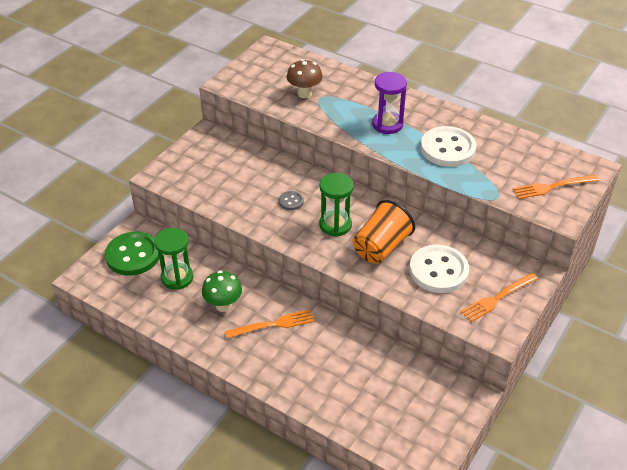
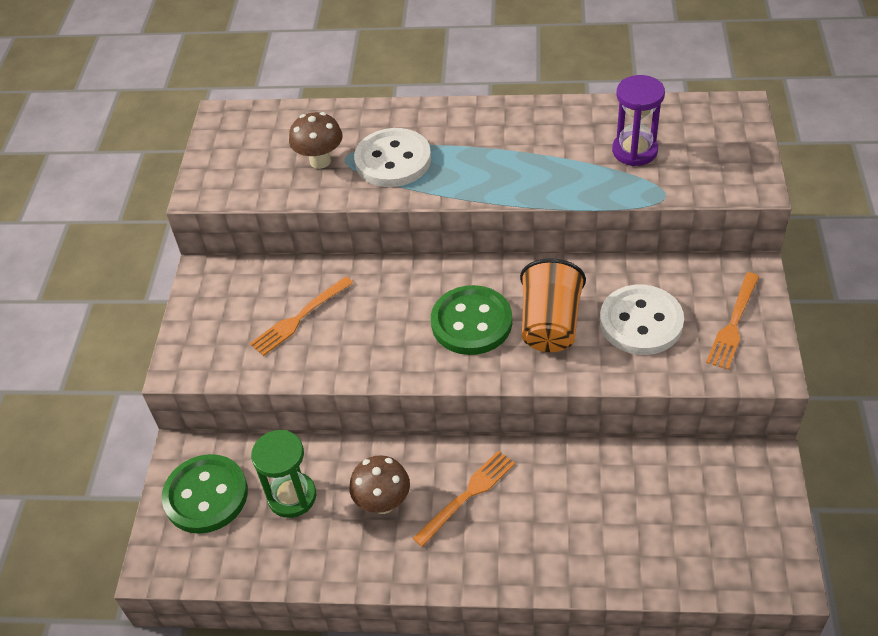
camera: 25 degrees left, 5 degrees up
green mushroom [202,271,242,312] -> brown mushroom [349,455,410,514]
grey button [279,191,304,210] -> none
green hourglass [319,173,354,237] -> green button [431,285,512,355]
purple hourglass [372,72,407,134] -> purple hourglass moved to [612,75,665,166]
white button [421,126,477,167] -> white button moved to [354,128,431,187]
orange fork [513,175,599,199] -> orange fork moved to [250,276,353,356]

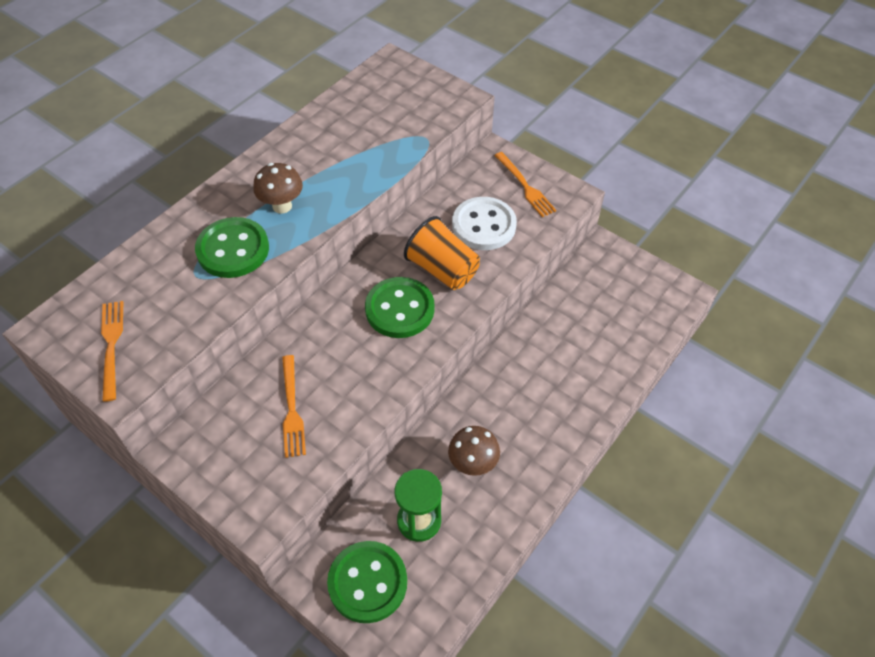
camera: 60 degrees left, 5 degrees up
brown mushroom [289,112,343,169] -> brown mushroom moved to [253,163,303,213]
white button [354,128,431,187] -> green button [195,217,269,278]
orange fork [413,451,515,547] -> orange fork moved to [101,301,123,402]
purple hourglass [612,75,665,166] -> none

